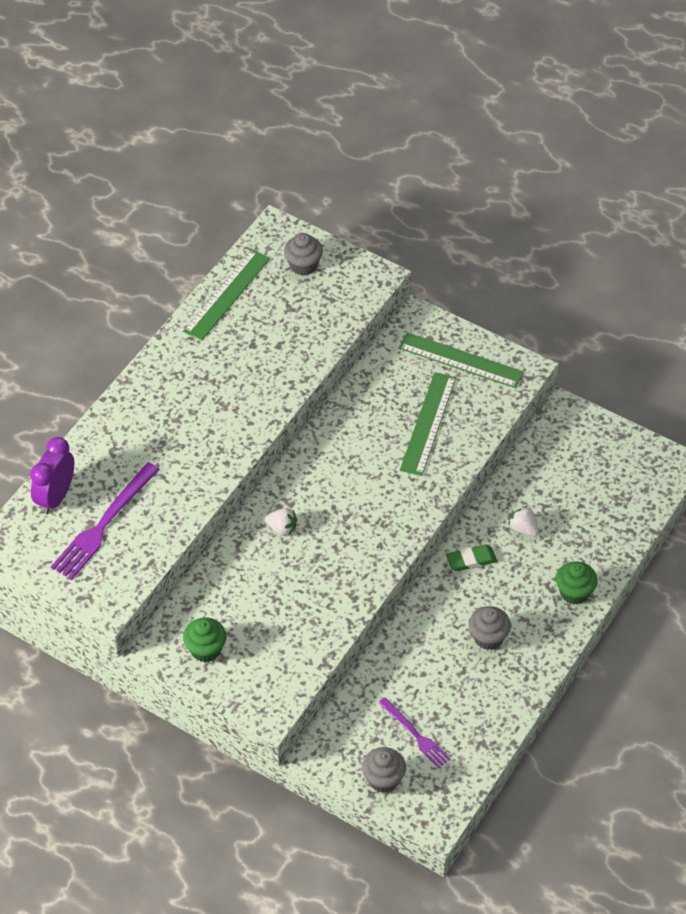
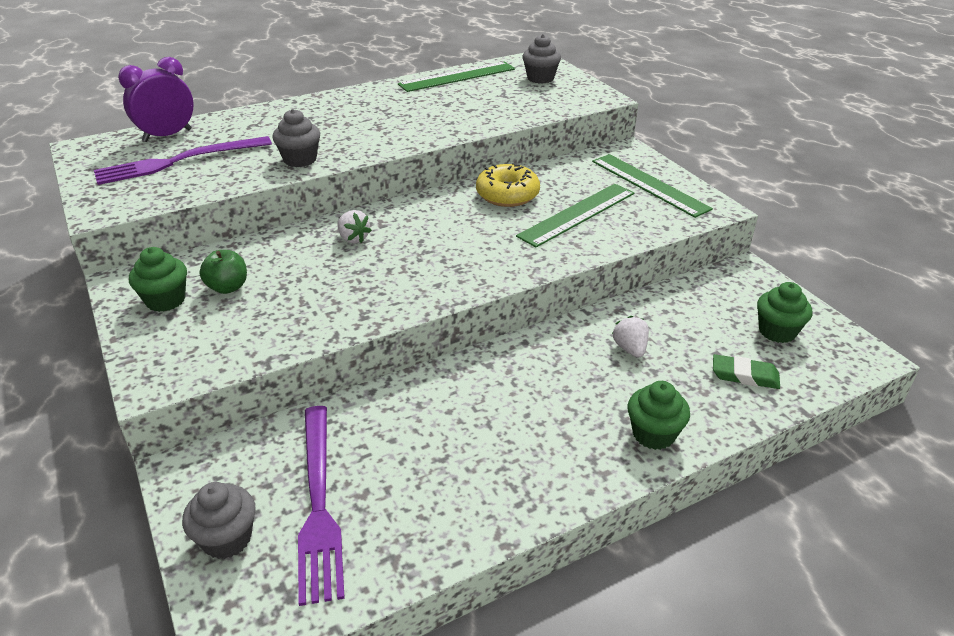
camera: 30 degrees right, 15 degrees down
purple fork [379,697,450,768] -> purple fork [298,406,345,606], size x1.69
green eraser [446,544,497,571] -> green eraser moved to [713,354,780,389]
grey cupcake [469,606,511,650] -> grey cupcake moved to [272,109,320,167]
none -> green apple [200,250,247,294]
none -> yellow donut [476,163,540,207]
none -> green cupcake [757,282,812,343]

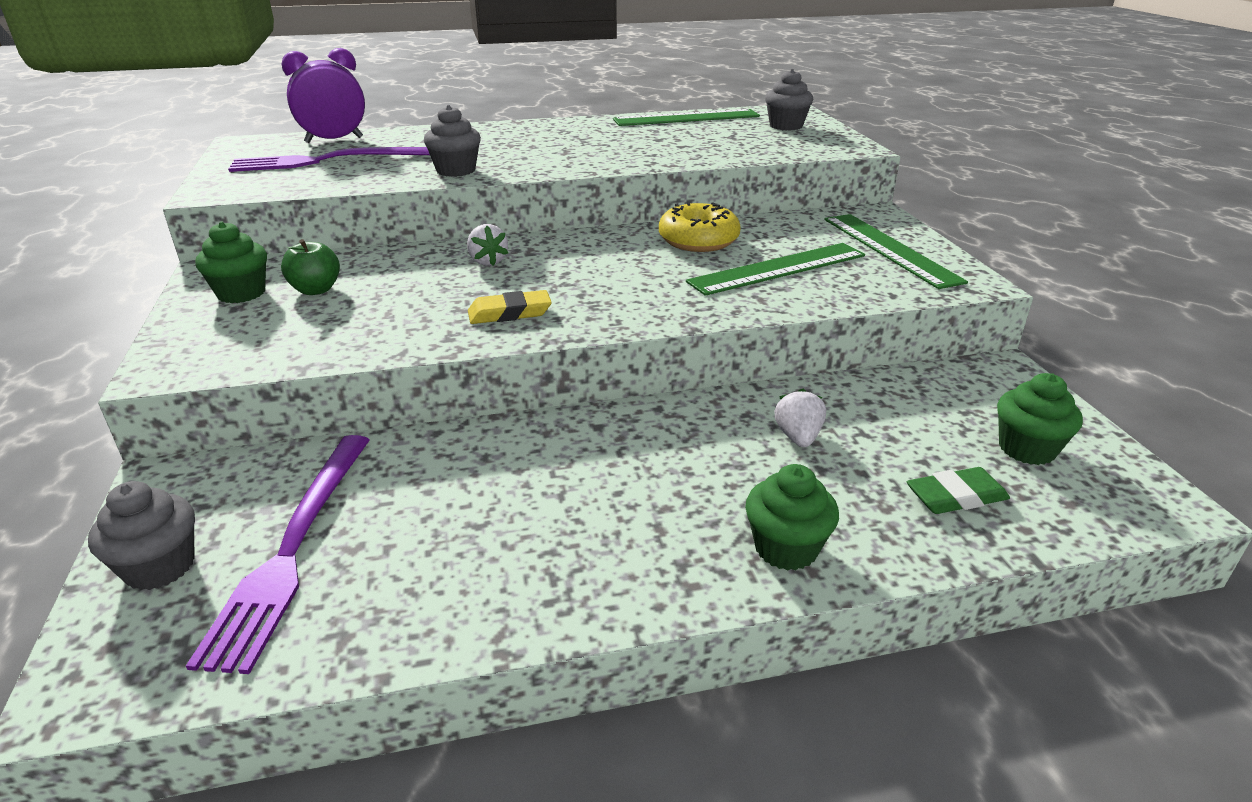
camera: 15 degrees right, 5 degrees down
green eraser [713,354,780,389] -> green eraser turned 45 degrees counterclockwise [907,467,1010,514]
none -> yellow eraser [468,290,552,324]

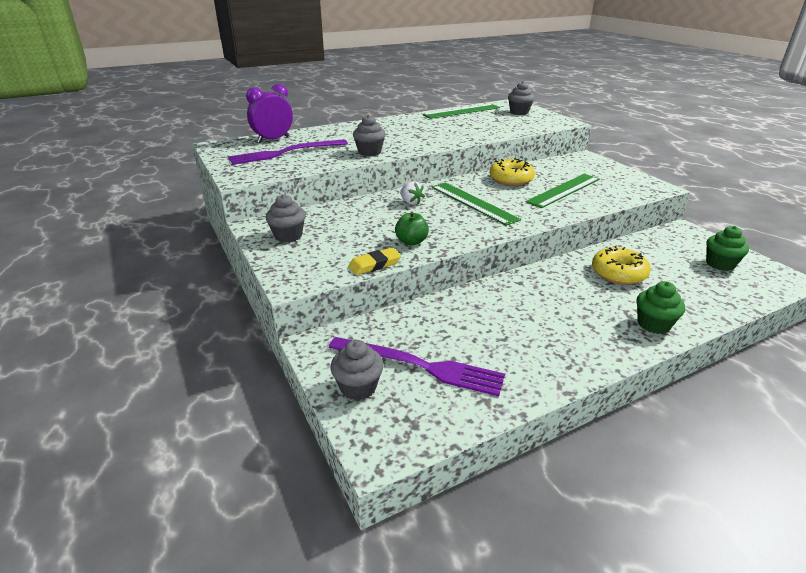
camera: 15 degrees left, 0 degrees up
purple fork [186,435,370,674] -> purple fork turned 60 degrees counterclockwise [329,337,505,396]
green cupcake [195,222,267,303] -> grey cupcake [266,194,306,243]
green apple [281,239,340,295] -> green apple moved to [395,212,429,246]
yellow eraser [468,290,552,324] -> yellow eraser moved to [348,247,401,275]
white strawberry [774,389,826,447] -> yellow donut [592,245,651,285]
green ruler [824,214,968,289] -> green ruler moved to [432,182,521,226]
green eraser [907,467,1010,514] -> none

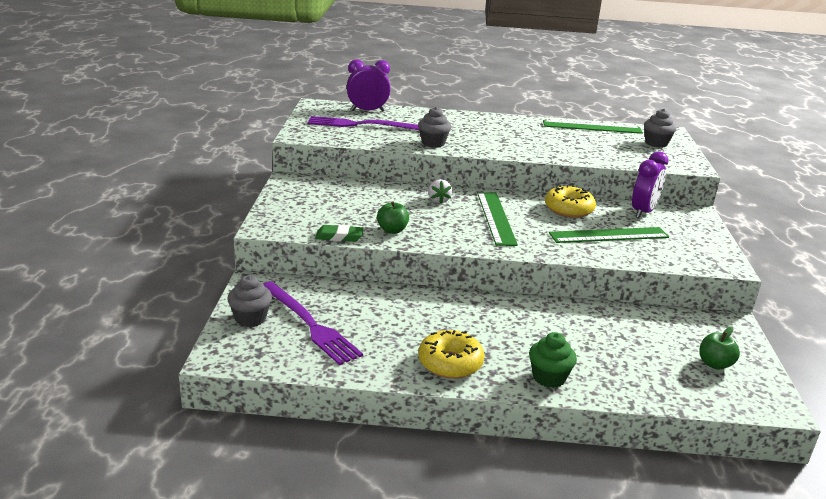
camera: 30 degrees right, 5 degrees down
grey cupcake [266,194,306,243] -> none
yellow eraser [348,247,401,275] -> green eraser [315,225,364,242]
yellow donut [592,245,651,285] -> yellow donut moved to [418,330,484,379]
green cupcake [706,226,749,271] -> green apple [699,326,740,370]
none -> purple clock [632,151,669,218]

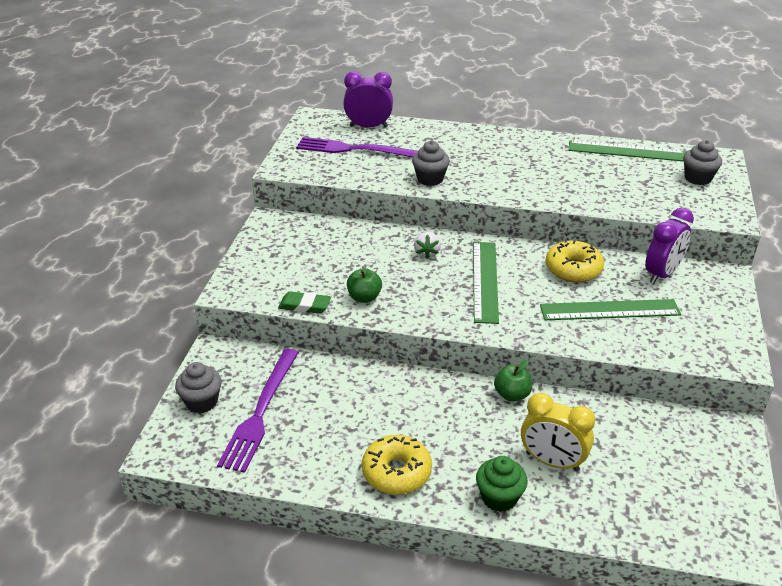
camera: 10 degrees right, 10 degrees up
purple fork [264,281,363,365] -> purple fork turned 45 degrees clockwise [217,349,299,473]
green apple [699,326,740,370] -> green apple moved to [494,360,532,402]
none -> yellow clock [521,393,595,471]

